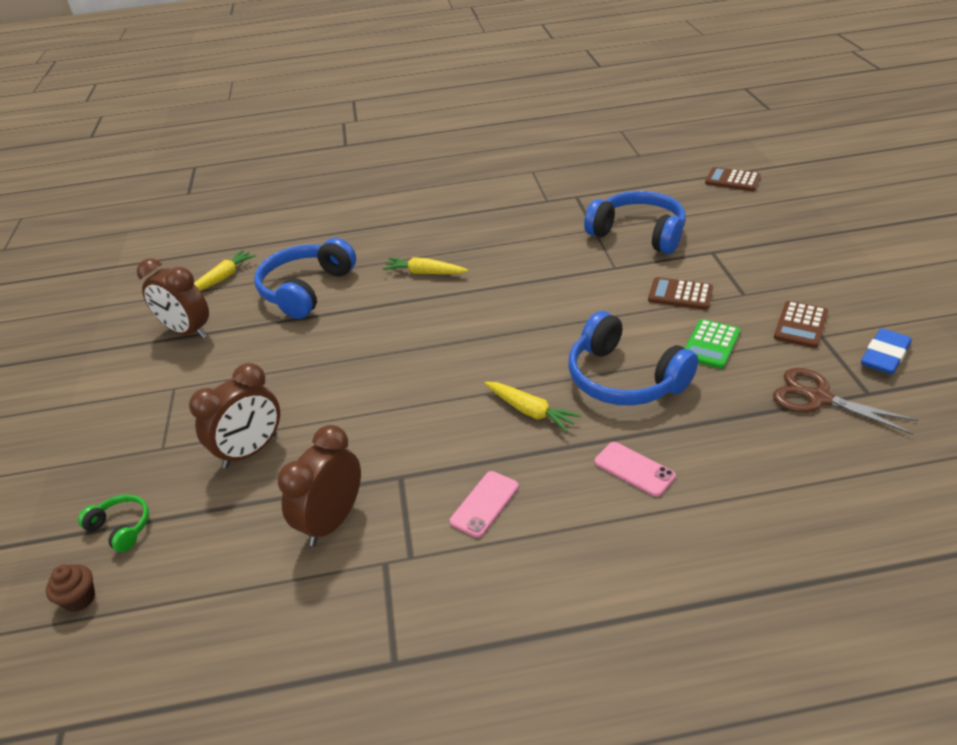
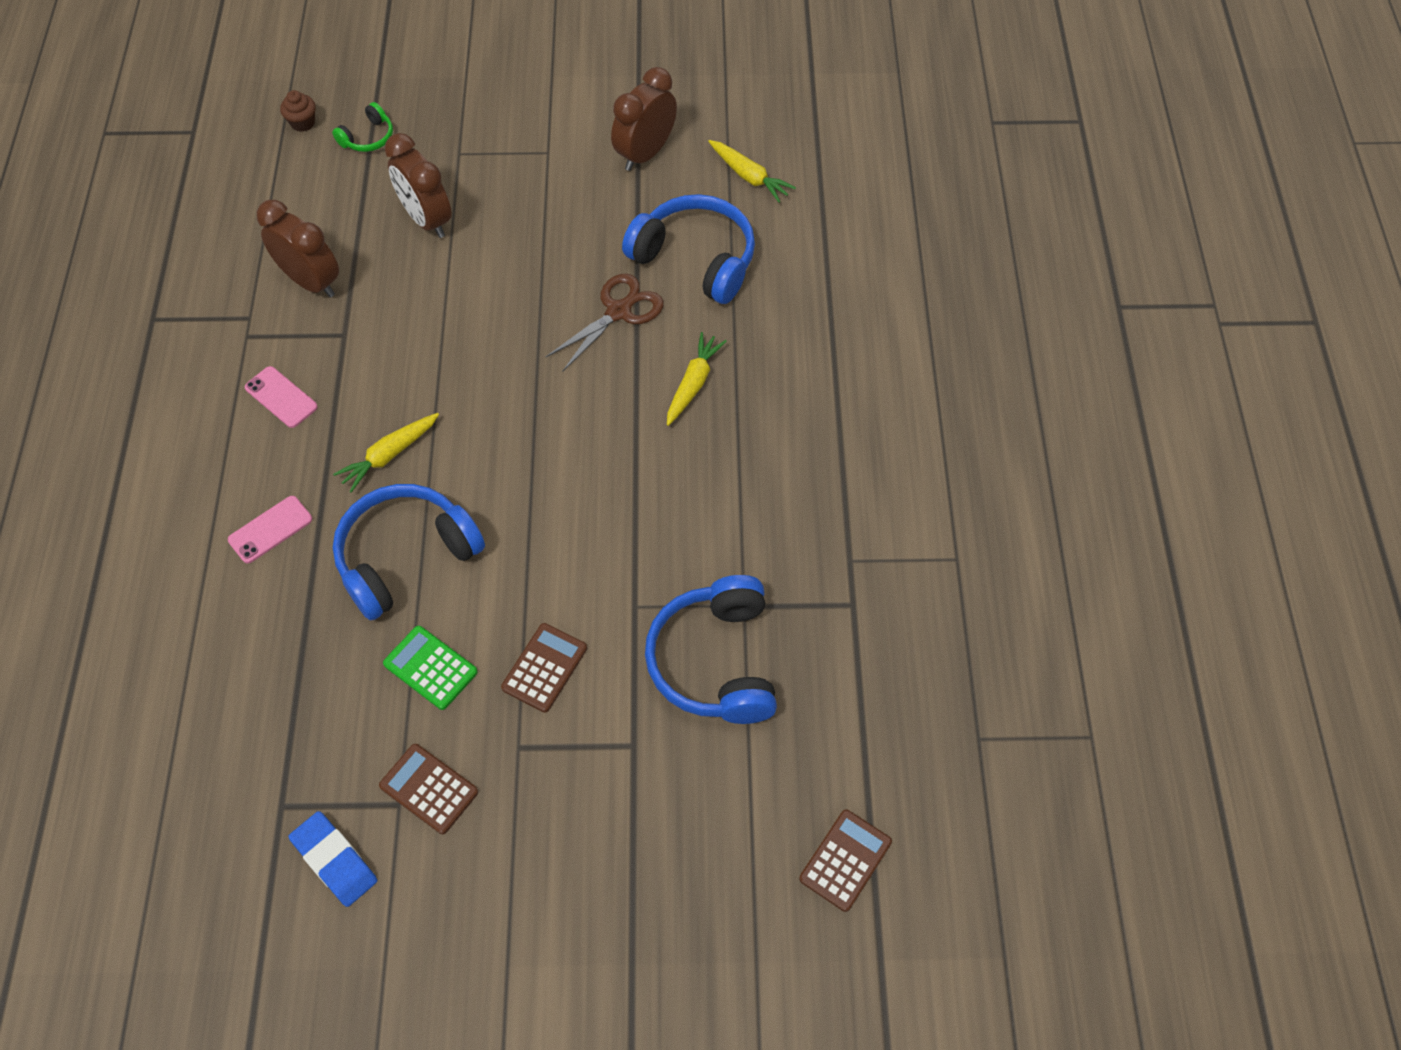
camera: 95 degrees right, 20 degrees up
blue headphones [584,191,686,254] -> blue headphones turned 135 degrees clockwise [645,575,777,724]
brown scissors [773,368,919,435] -> brown scissors moved to [546,273,664,372]

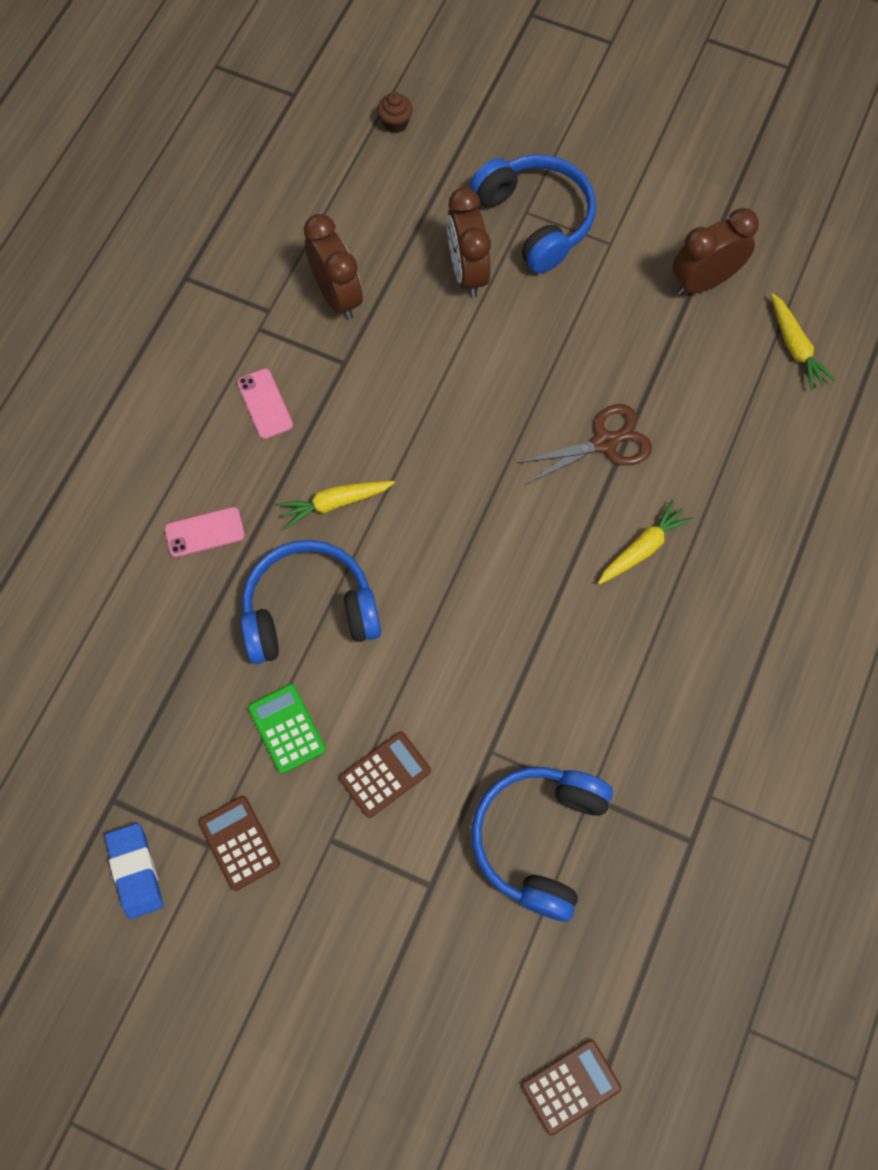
camera: 25 degrees right, 10 degrees up
green headphones [332,102,393,152] -> none
blue headphones [622,194,755,304] -> blue headphones moved to [470,154,596,273]

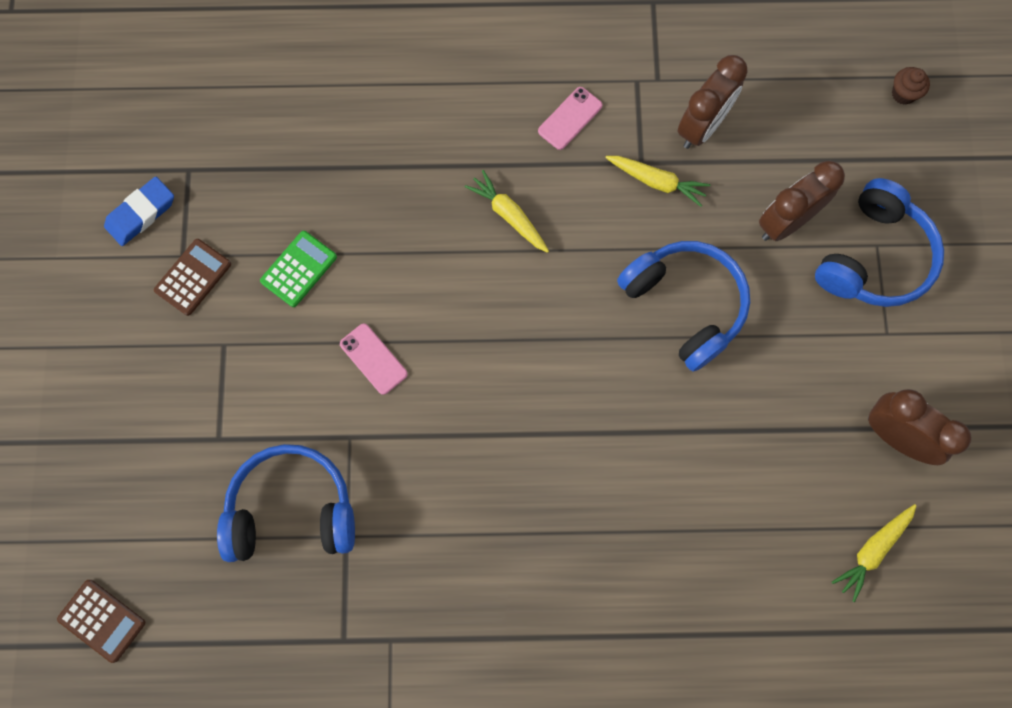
camera: 65 degrees right, 5 degrees up
pink phone [165,507,245,557] -> pink phone moved to [340,324,408,395]
blue headphones [241,540,381,664] -> blue headphones moved to [617,241,750,372]
brown calculator [339,731,431,818] -> none
brown scissors [517,404,652,484] -> none
yellow carrot [598,500,693,585] -> yellow carrot moved to [605,156,710,207]

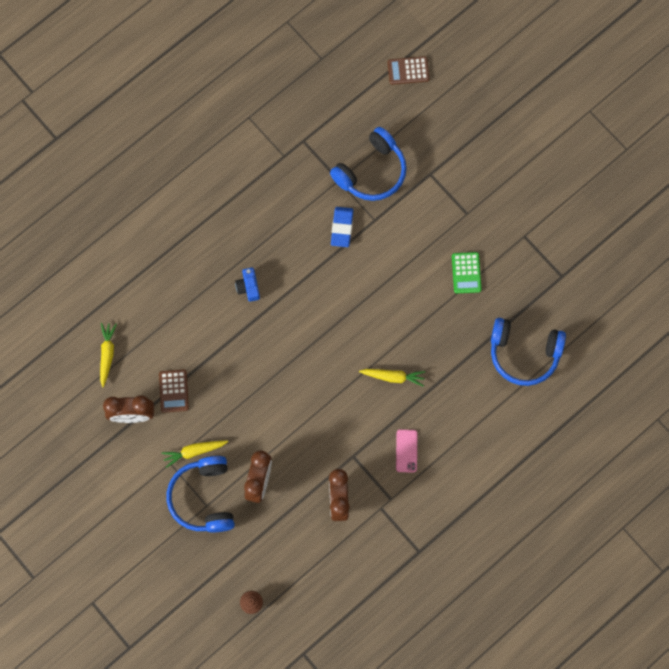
camera: 140 degrees right, 0 degrees up
blue eraser [104,176,174,246] -> blue eraser moved to [331,207,353,247]
brown calculator [154,239,231,316] -> brown calculator moved to [159,370,189,413]
pink phone [340,324,408,395] -> none
yellow carrot [605,156,710,207] -> yellow carrot moved to [162,441,228,468]
blue headphones [617,241,750,372] -> blue headphones moved to [491,318,566,386]
none -> blue camera [235,268,260,302]

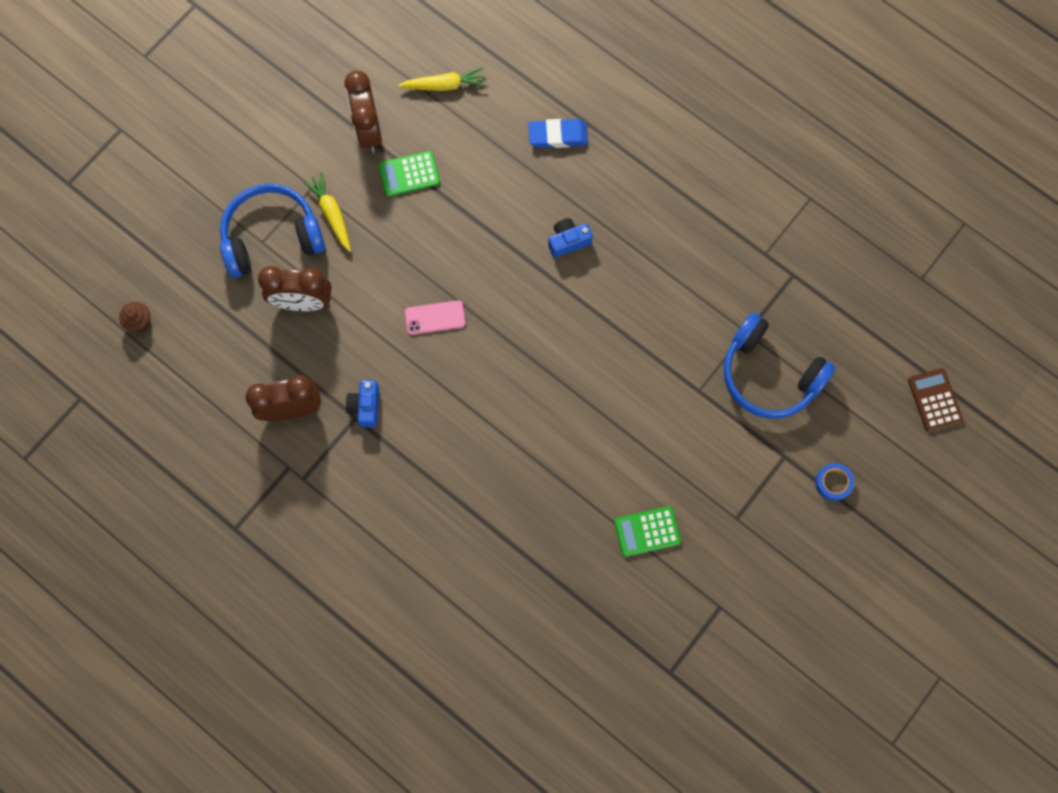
camera: 80 degrees right, 0 degrees up
brown calculator [159,370,189,413] -> green calculator [378,151,440,197]
blue eraser [331,207,353,247] -> blue eraser moved to [528,119,588,148]
yellow carrot [359,369,425,387] -> none
pink phone [396,429,417,473] -> pink phone moved to [405,300,465,335]
blue headphones [491,318,566,386] -> none
none -> blue camera [346,380,379,427]
none -> blue tape [815,463,854,501]

